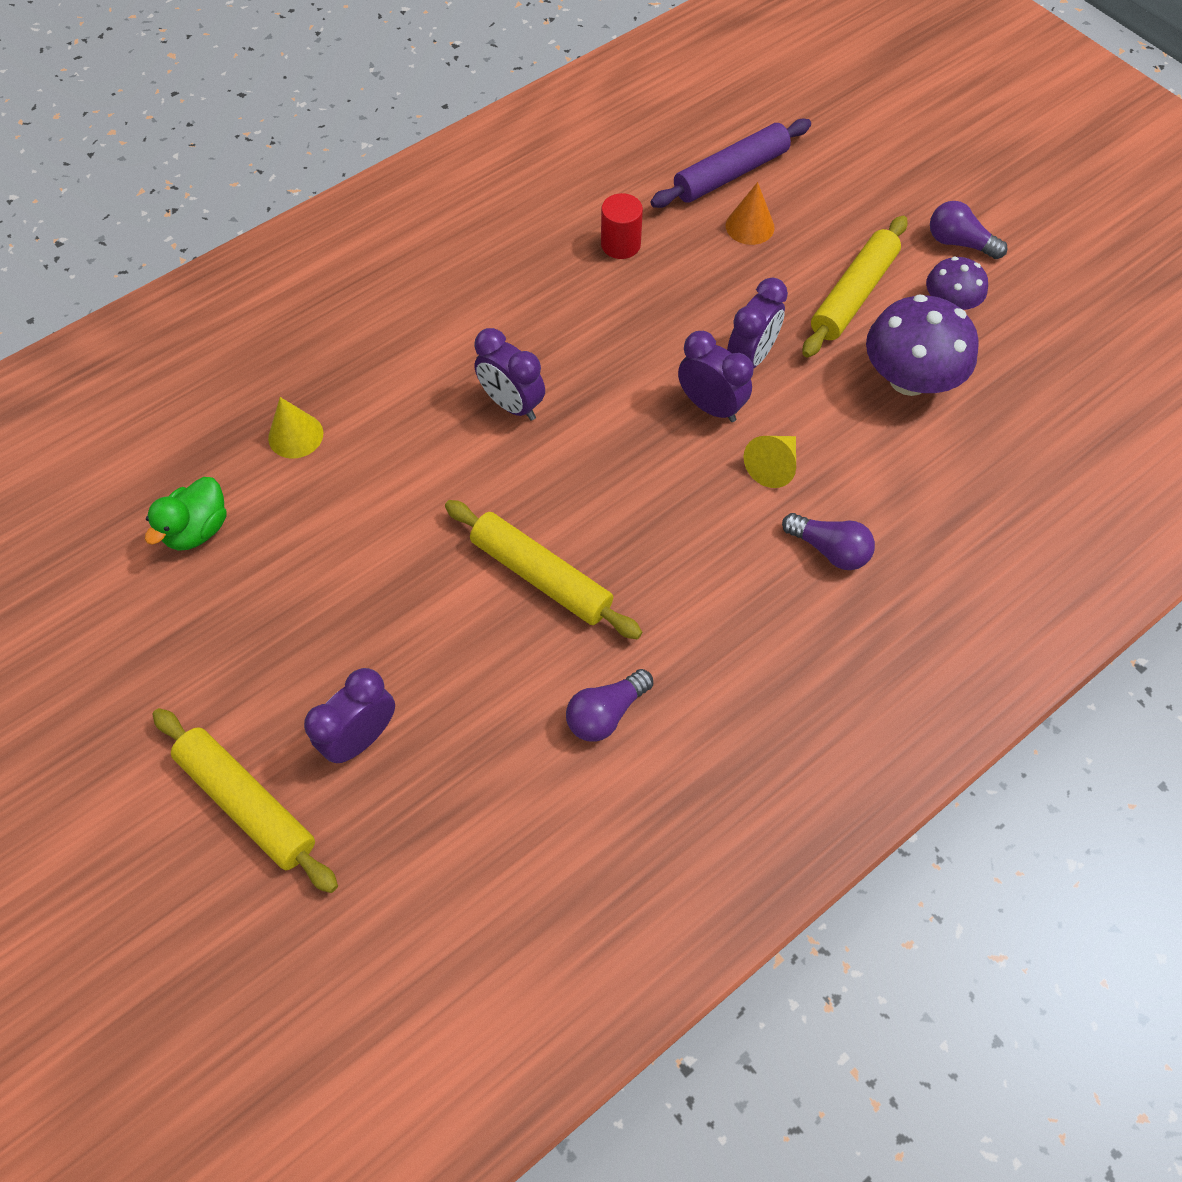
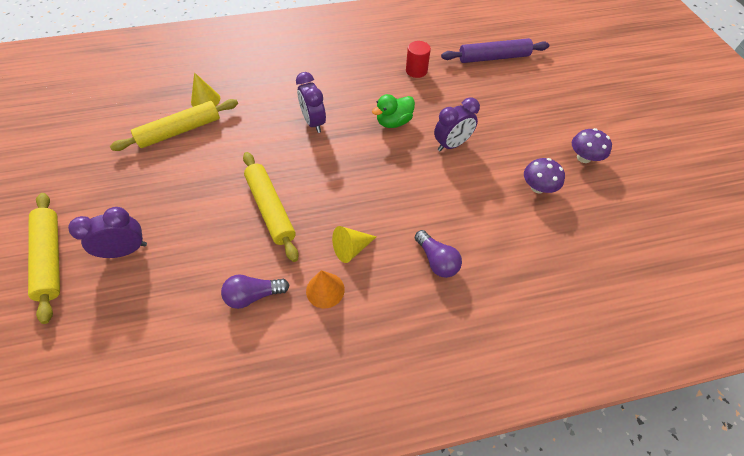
camera: 25 degrees right, 5 degrees down
green duck [145,477,227,551] -> green duck moved to [372,94,415,128]
purple clock [678,331,754,422] -> none
orange cone [726,182,775,245] -> orange cone moved to [306,270,345,308]
yellow cone [744,436,796,488] -> yellow cone moved to [332,226,376,263]
yellow rolling pin [802,215,908,357] -> yellow rolling pin moved to [110,99,238,151]
purple mushroom [866,294,979,396] -> purple mushroom [524,158,565,194], size x0.58
purple light bulb [930,201,1007,259] -> none

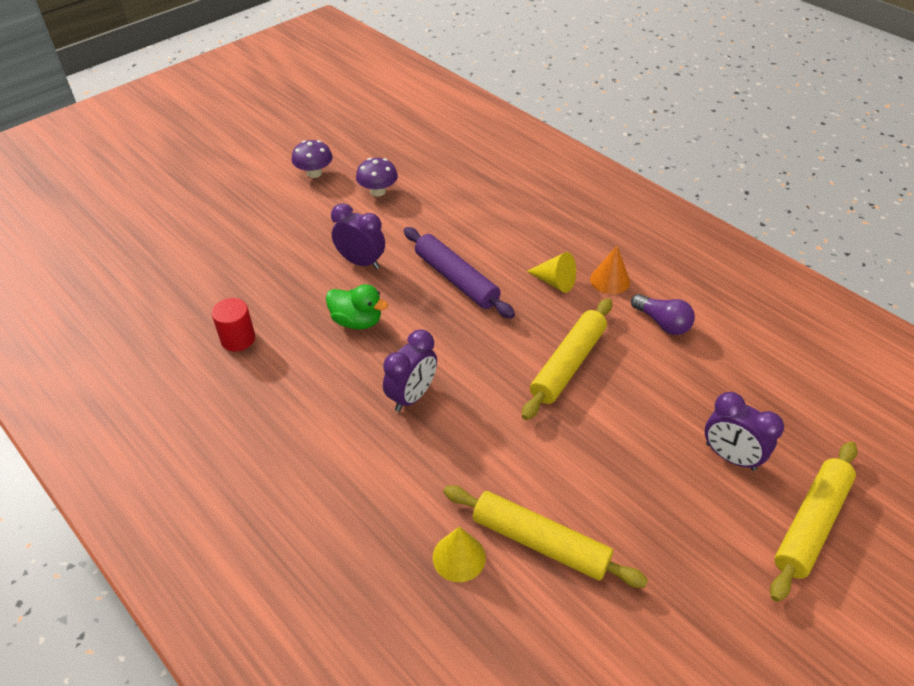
camera: 120 degrees left, 10 degrees down
purple light bulb [415,230,462,278] -> none
purple rolling pin [441,38,549,63] -> purple rolling pin moved to [404,227,515,319]

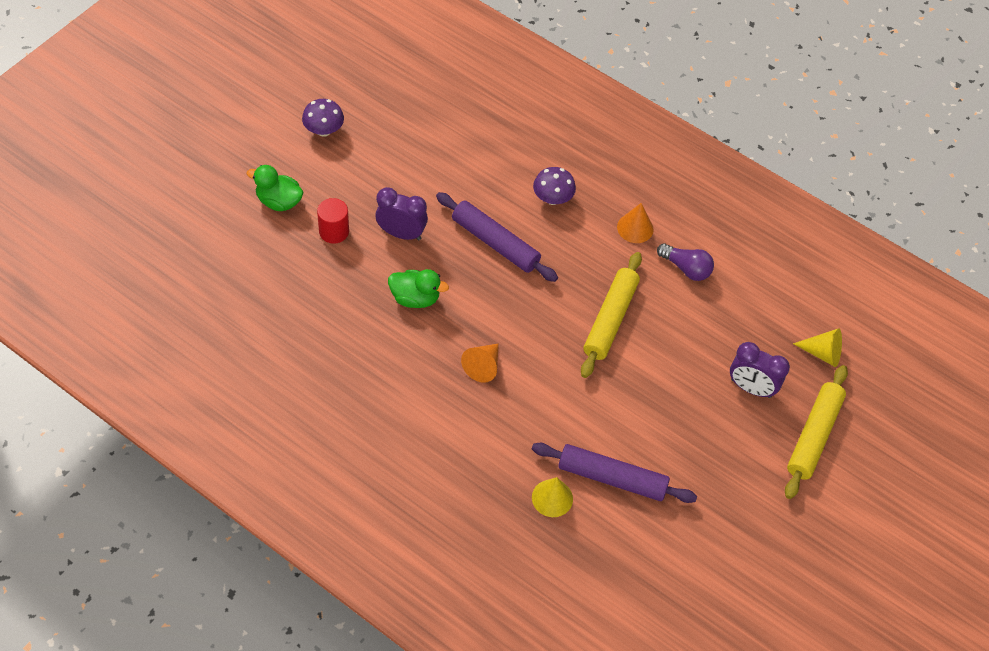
camera: 15 degrees left, 10 degrees up
red cylinder [212,298,255,351] -> red cylinder moved to [317,198,349,244]
purple mushroom [356,158,398,196] -> purple mushroom moved to [533,167,576,205]
purple clock [383,329,437,412] -> orange cone [461,343,499,383]
yellow rolling pin [443,485,648,588] -> purple rolling pin [532,443,697,503]
yellow cone [527,252,576,293] -> yellow cone moved to [793,328,842,367]
none -> green duck [247,165,303,211]

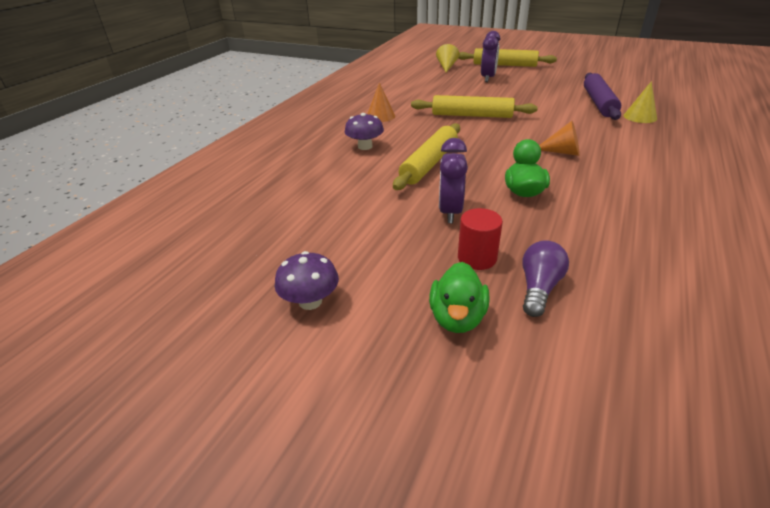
camera: 95 degrees left, 20 degrees down
purple rolling pin [436,192,558,282] -> yellow rolling pin [393,123,460,190]
purple light bulb [657,243,714,281] -> purple light bulb moved to [522,240,569,317]

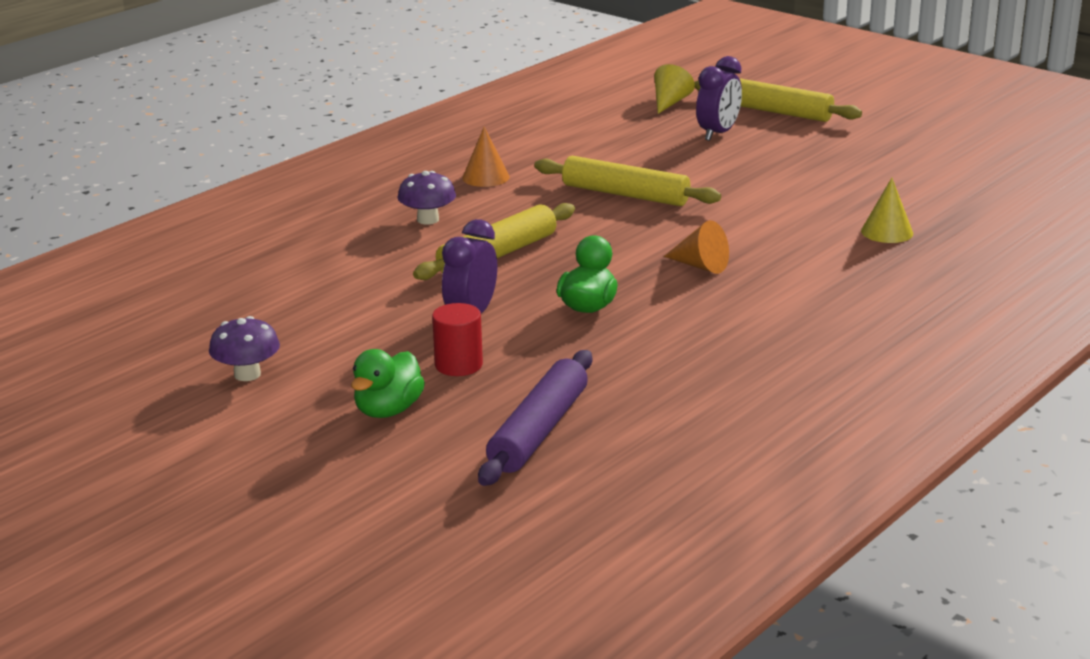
camera: 15 degrees right, 10 degrees down
purple light bulb [522,240,569,317] -> none
purple rolling pin [584,73,621,120] -> purple rolling pin moved to [478,350,592,486]

